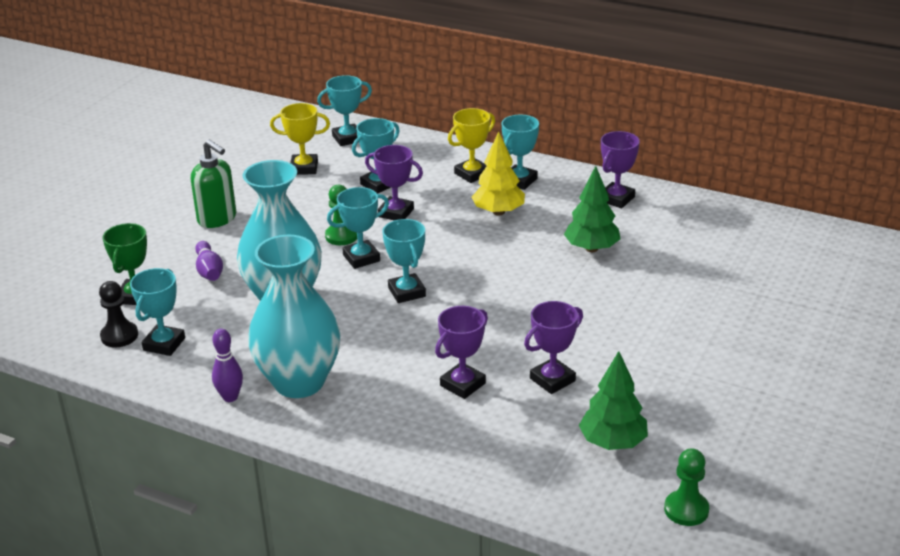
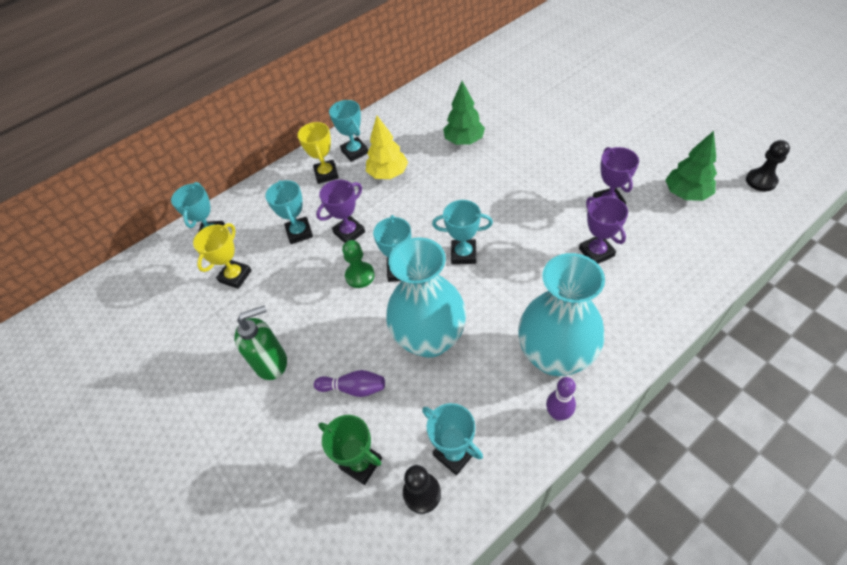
camera: 60 degrees left, 20 degrees up
purple trophy [601,131,640,208] -> none
green pawn [664,448,709,526] -> black pawn [746,140,790,191]

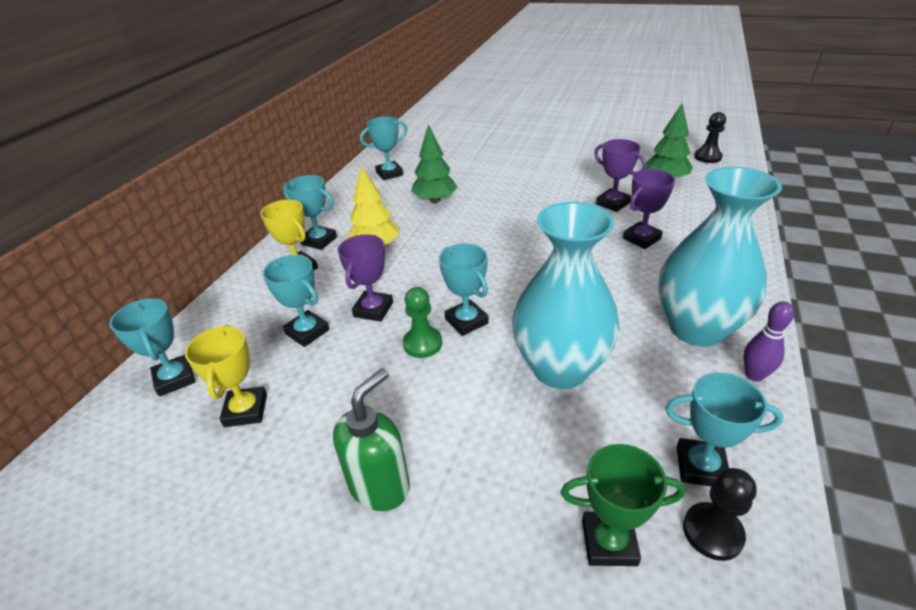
camera: 35 degrees left, 15 degrees down
purple bowling pin [314,370,385,397] -> none
turquoise trophy [432,200,493,264] -> turquoise trophy moved to [360,117,408,180]
purple trophy [579,196,628,264] -> purple trophy turned 75 degrees counterclockwise [623,169,675,249]

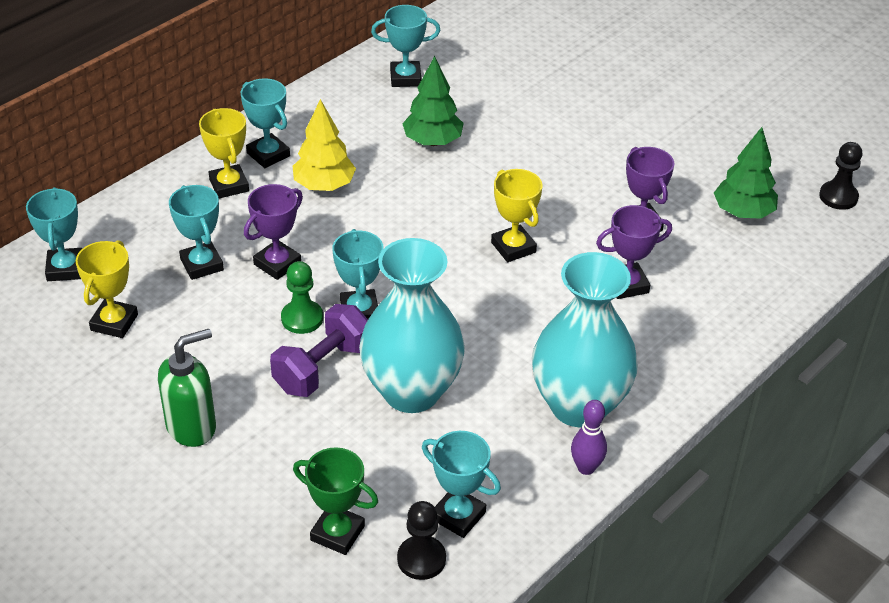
camera: 20 degrees right, 5 degrees up
none -> purple dumbbell [270,304,368,397]
none -> yellow trophy [491,169,543,262]

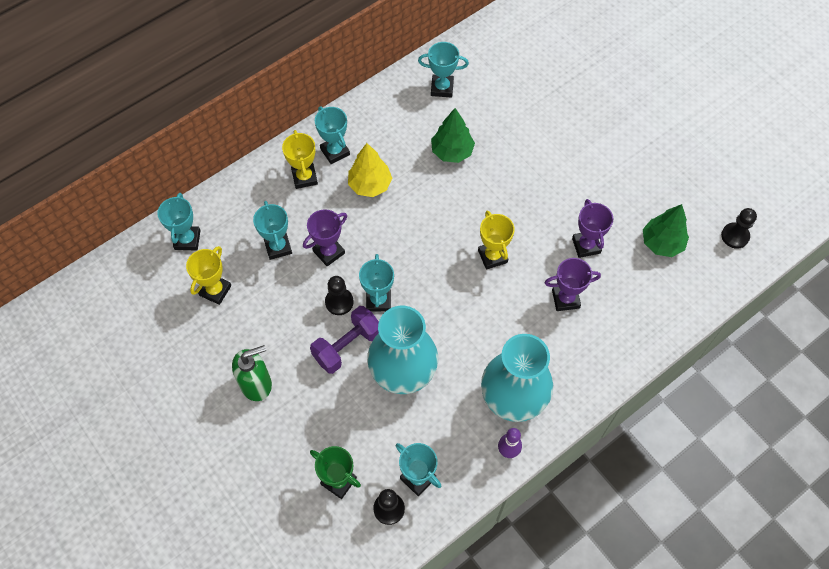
camera: 10 degrees right, 20 degrees up
green pawn [281,261,323,334] -> black pawn [325,276,354,315]

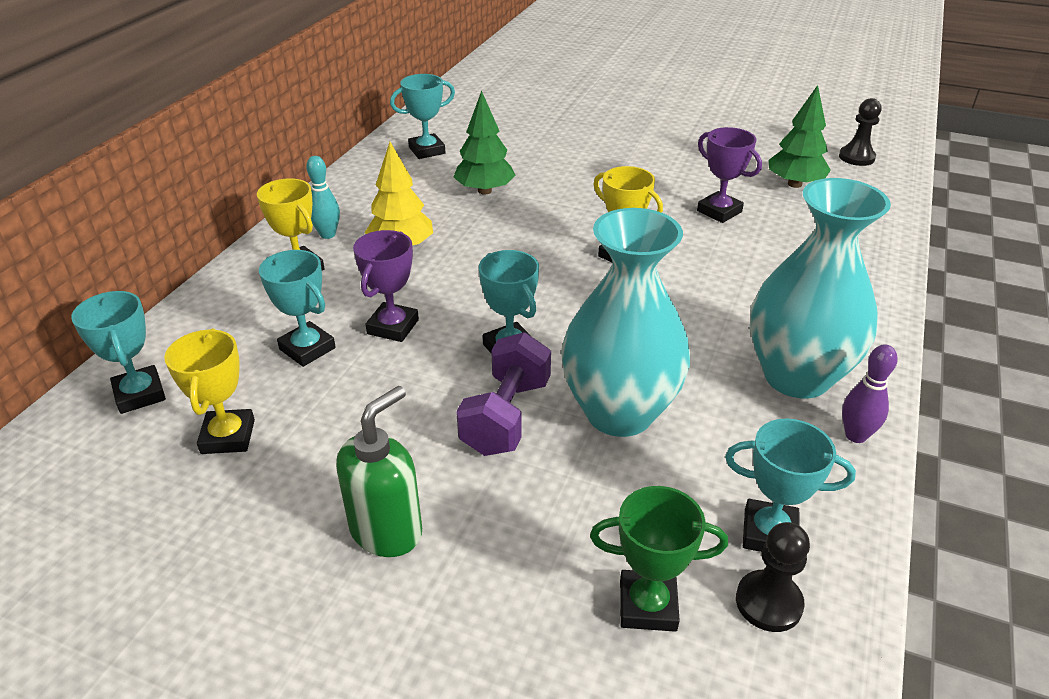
camera: 30 degrees left, 25 degrees down
turquoise trophy [315,107,350,164] -> turquoise bowling pin [306,156,340,239]
black pawn [325,276,354,315] -> none
purple trophy [545,258,601,311] -> none

